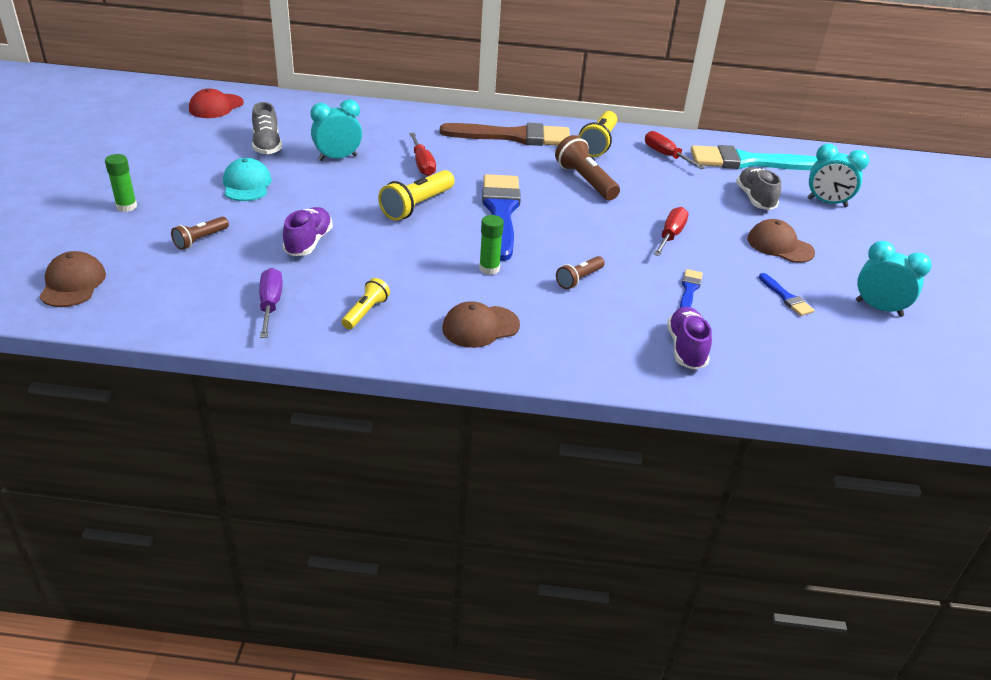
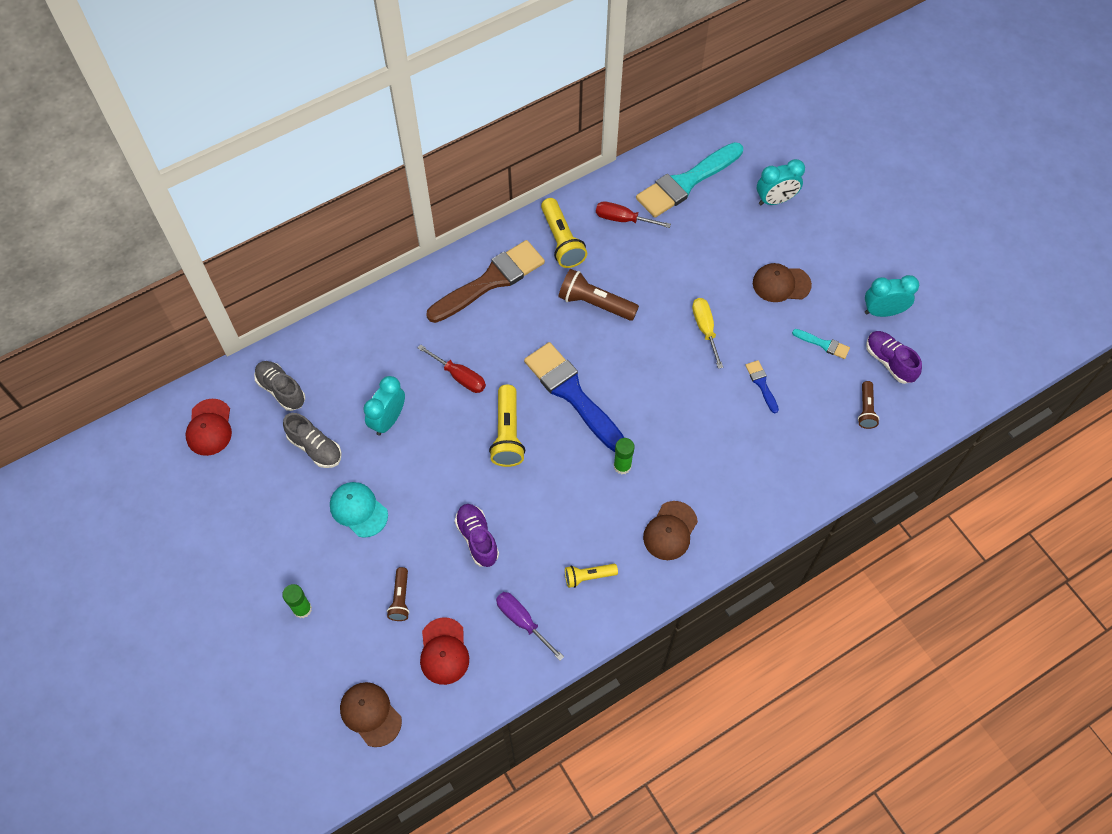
camera: 35 degrees left, 25 degrees up
yellow flashlight [341,278,390,329] -> yellow flashlight turned 90 degrees counterclockwise [565,564,618,588]
brown flashlight [556,256,605,289] -> brown flashlight moved to [858,381,879,429]
red screwdriver [653,207,689,256] -> yellow screwdriver [692,298,723,369]
purple shoe [667,307,712,370] -> purple shoe moved to [866,331,922,384]
grey shoe [736,167,781,210] -> grey shoe moved to [254,361,305,411]
blue brush [759,273,814,316] -> turquoise brush [792,329,850,359]
none -> red cap [420,617,469,685]

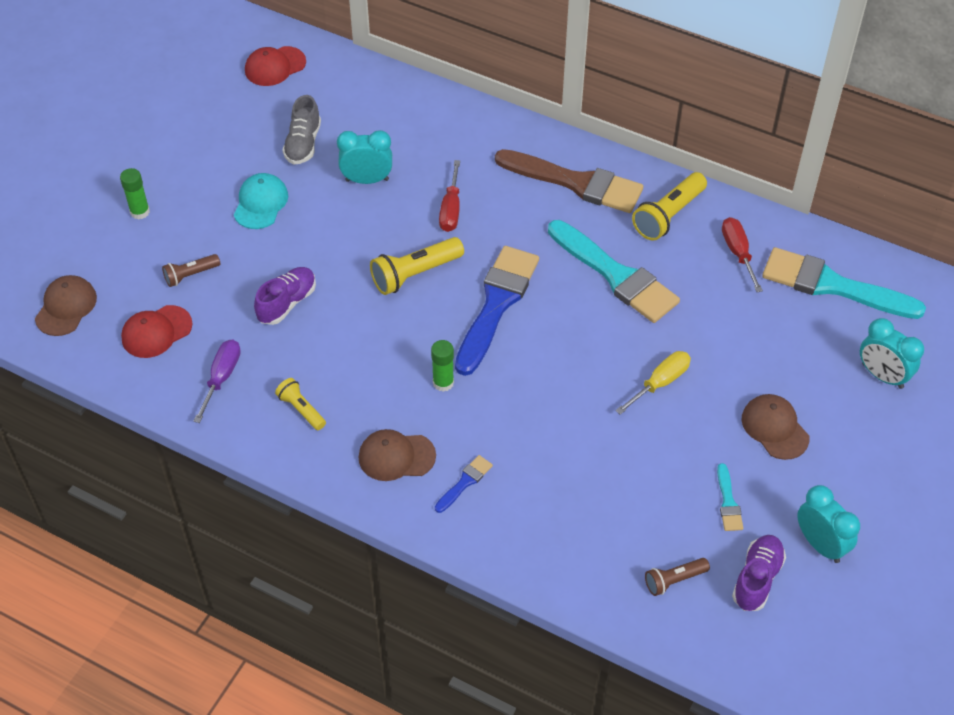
camera: 60 degrees right, 10 degrees down
grey shoe [254,361,305,411] -> none
brown flashlight [558,269,639,321] -> turquoise brush [548,220,680,323]
blue brush [745,360,779,413] -> blue brush moved to [435,455,493,513]

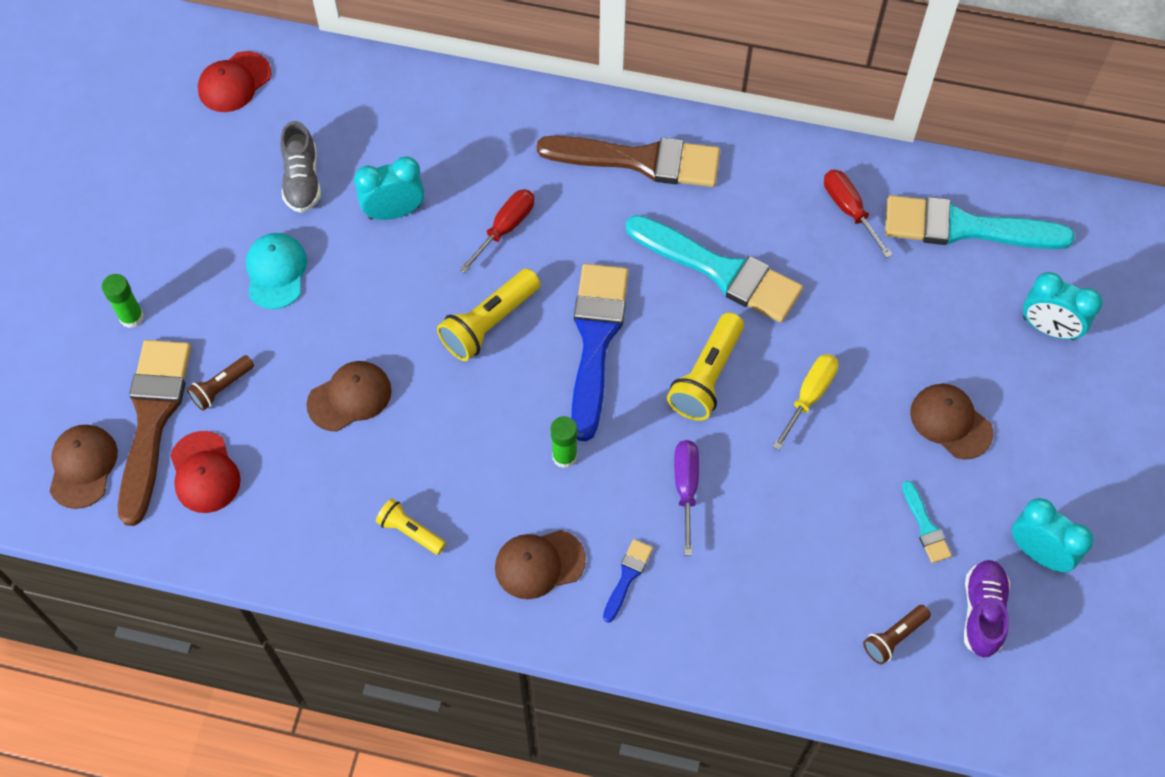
camera: 15 degrees left, 10 degrees up
red cap [121,305,192,358] -> red cap turned 60 degrees counterclockwise [170,431,241,513]
purple screwdriver [193,339,241,423] -> purple screwdriver moved to [674,440,699,556]
purple shoe [254,267,316,325] -> brown cap [307,361,392,431]
red screwdriver [439,160,460,232] -> red screwdriver turned 135 degrees counterclockwise [459,189,534,273]
yellow flashlight [632,172,707,241] -> yellow flashlight moved to [667,312,744,421]
none -> brown brush [118,340,191,526]

